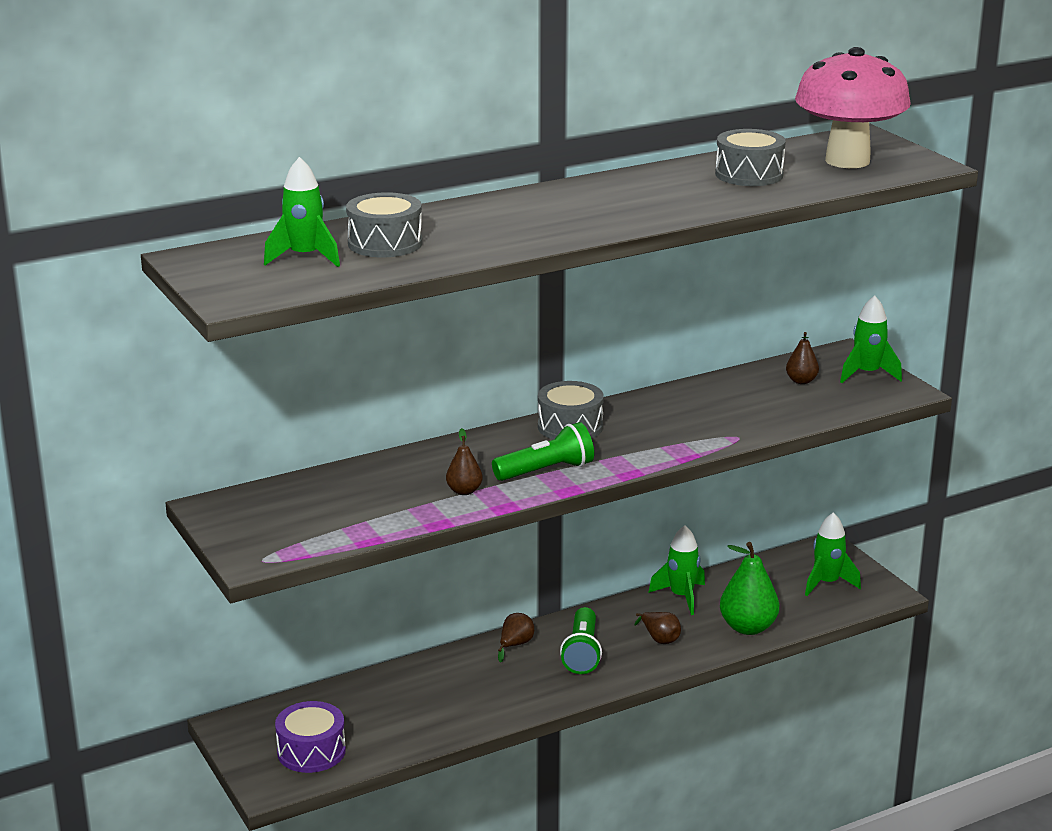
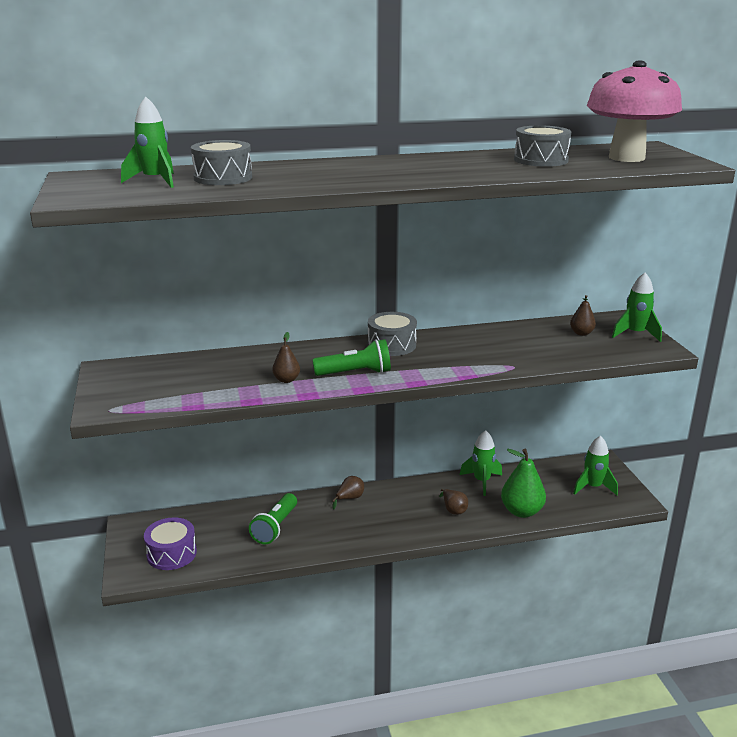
camera: 15 degrees right, 0 degrees up
green flashlight [560,607,602,674] -> green flashlight moved to [249,493,297,545]

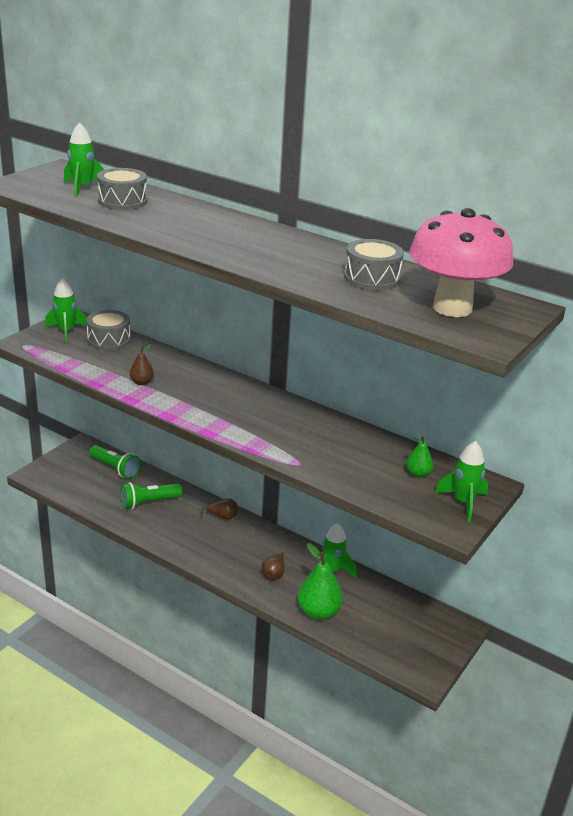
camera: 45 degrees right, 5 degrees up
purple drum [144,517,197,570] -> none
green flashlight [312,339,391,376] -> green flashlight moved to [89,445,141,479]
grey drum [368,312,417,356] -> grey drum moved to [86,310,131,350]
brown pear [570,295,596,336] -> green pear [406,436,433,478]
green rocket [573,436,618,495] -> green rocket moved to [45,278,87,343]

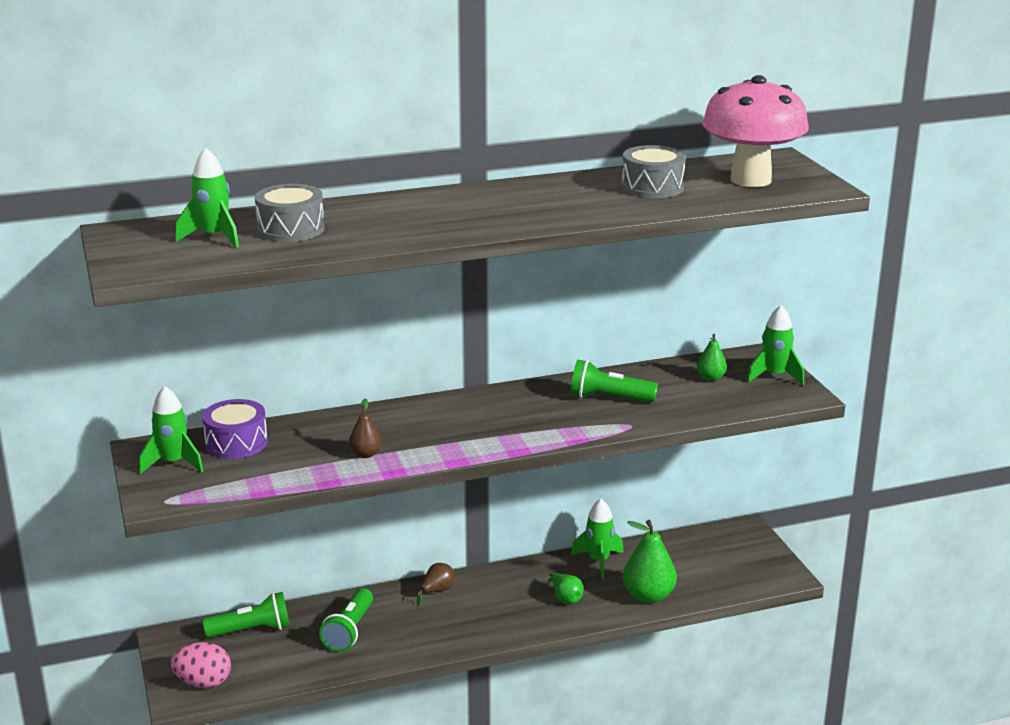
camera: 50 degrees left, 5 degrees down
grey drum [86,310,131,350] -> purple drum [202,399,268,459]
brown pear [261,552,284,580] -> green pear [547,573,584,604]
none -> pink egg [171,642,231,688]
none -> green flashlight [570,360,658,402]

